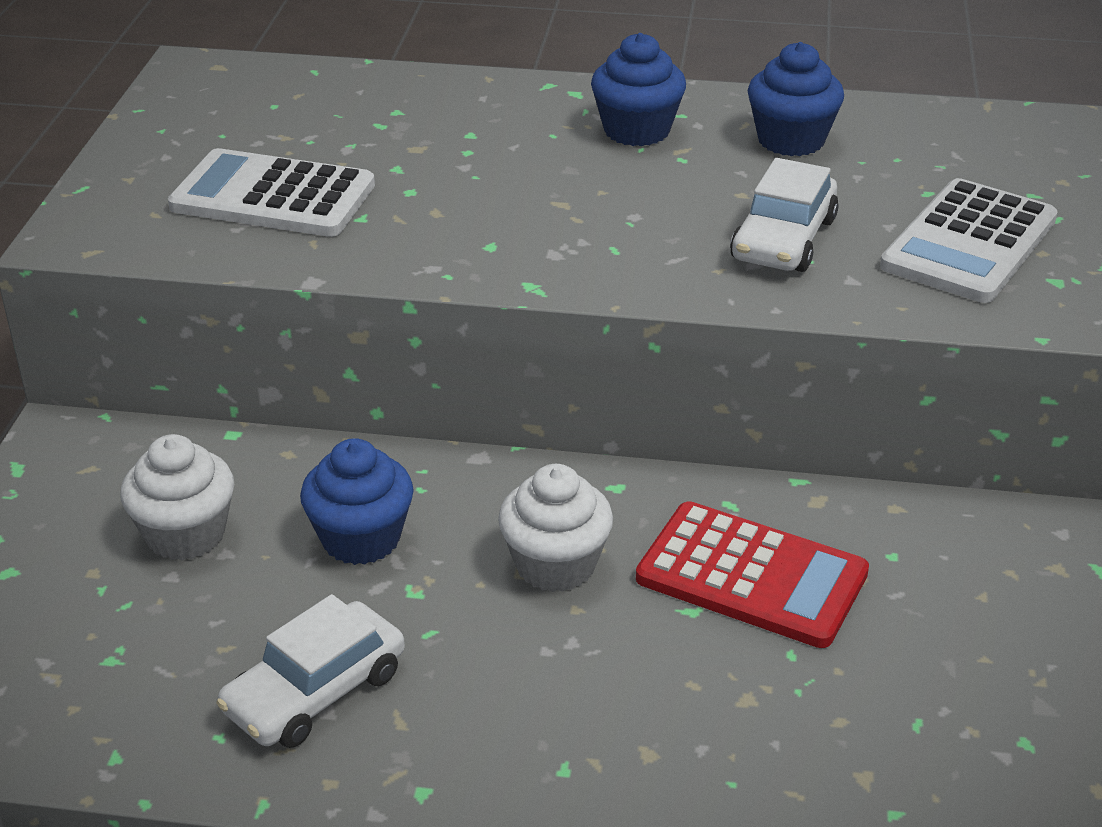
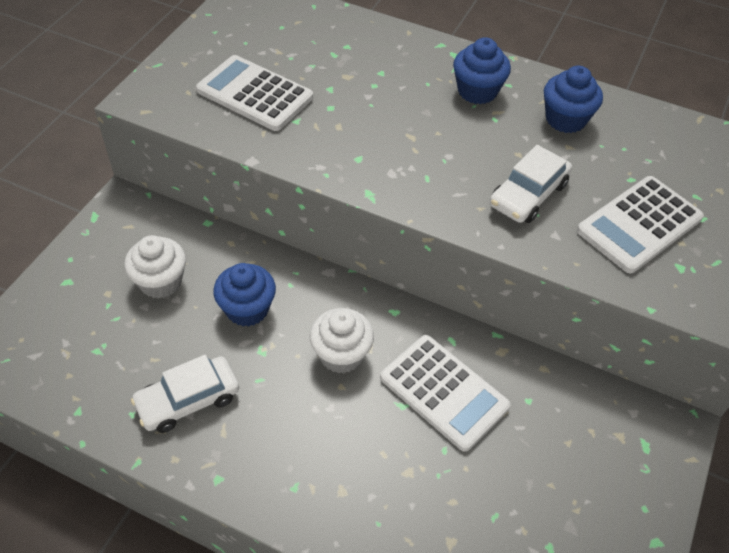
camera: 15 degrees right, 15 degrees up
red calculator [636,501,869,648] -> white calculator [380,335,511,452]

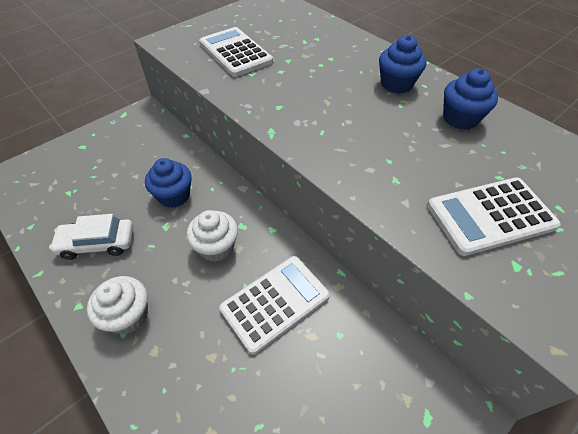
camera: 25 degrees right, 0 degrees up
white cupcake [124,235,186,299] -> white cupcake moved to [87,276,148,334]
white calculator [380,335,511,452] -> white calculator turned 105 degrees counterclockwise [219,256,330,355]
white car [490,145,572,223] -> none

